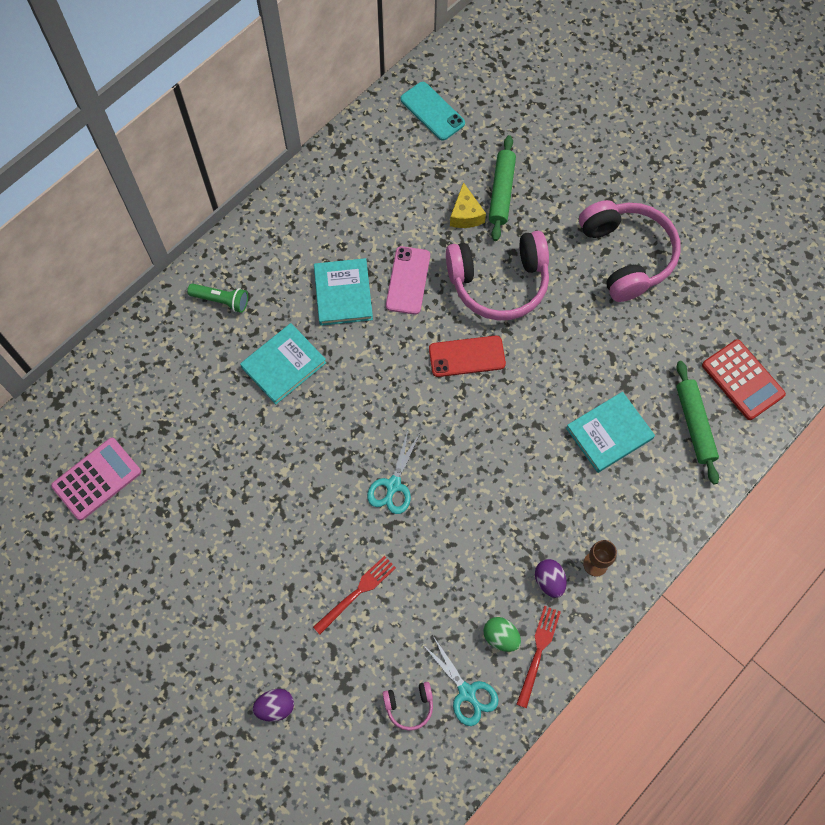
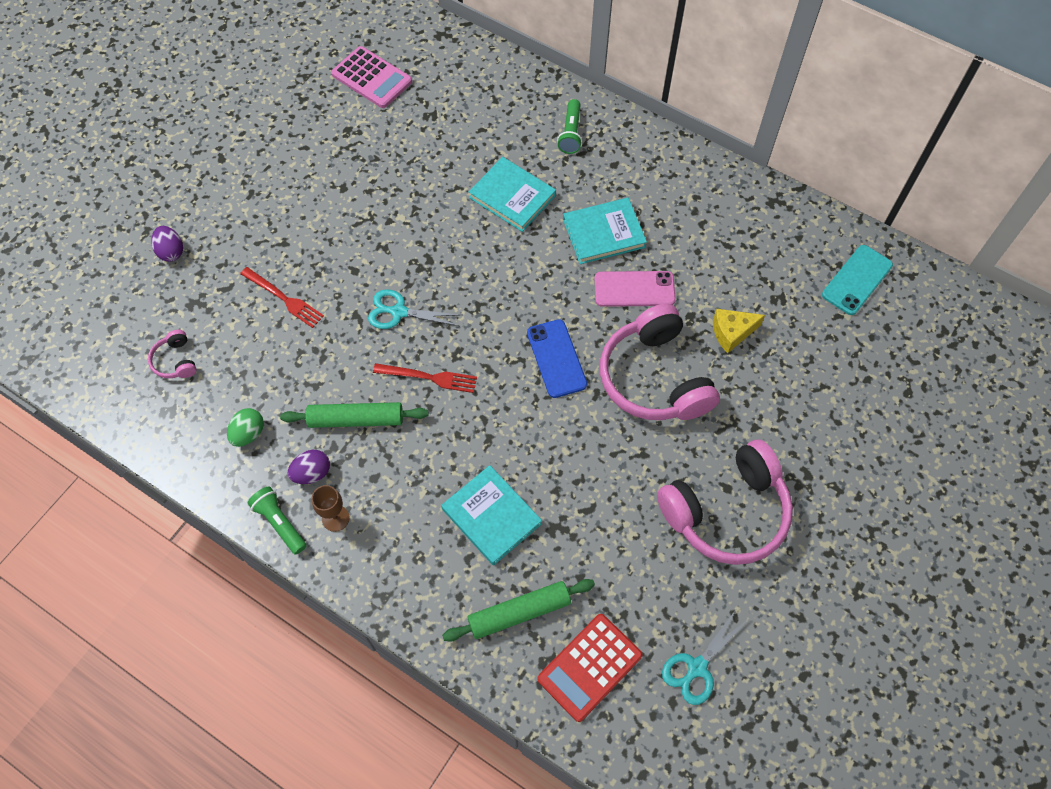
camera: 80 degrees right, 5 degrees down
turquoise scissors [422,636,499,726] -> turquoise scissors moved to [662,610,748,705]
red phone [429,336,506,377] -> blue phone [527,319,587,398]
green rolling pin [489,135,516,241] -> green rolling pin moved to [280,402,428,428]
red fork [516,606,561,708] -> red fork moved to [373,363,477,393]
none -> green flashlight [248,486,306,555]

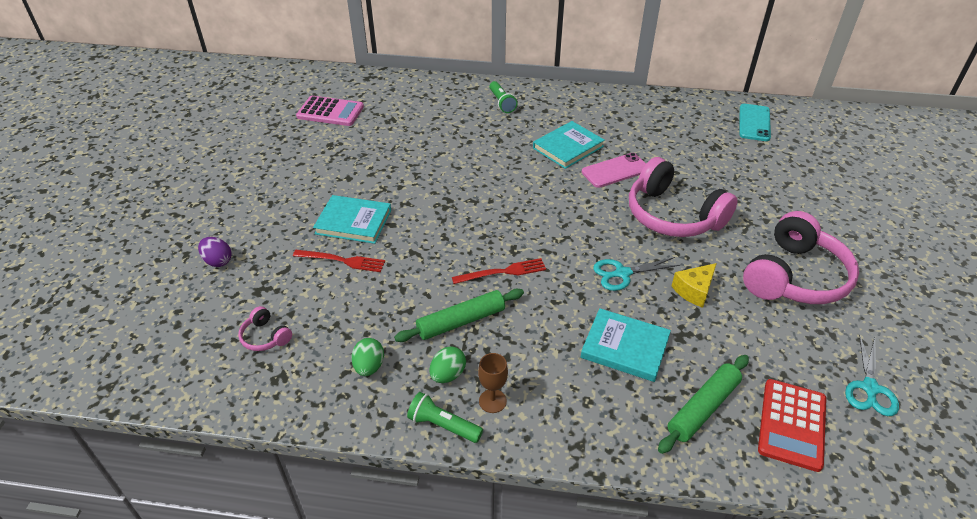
camera: 25 degrees left, 20 degrees down
purple egg [287,450,330,484] -> green egg [430,346,466,383]
turquoise scissors [368,289,461,329] -> turquoise scissors moved to [593,257,681,291]
turquoise book [469,157,556,232] -> turquoise book moved to [313,195,391,244]
blue phone [527,319,587,398] -> none
yellow cheese [713,309,765,353] -> yellow cheese moved to [672,263,717,308]

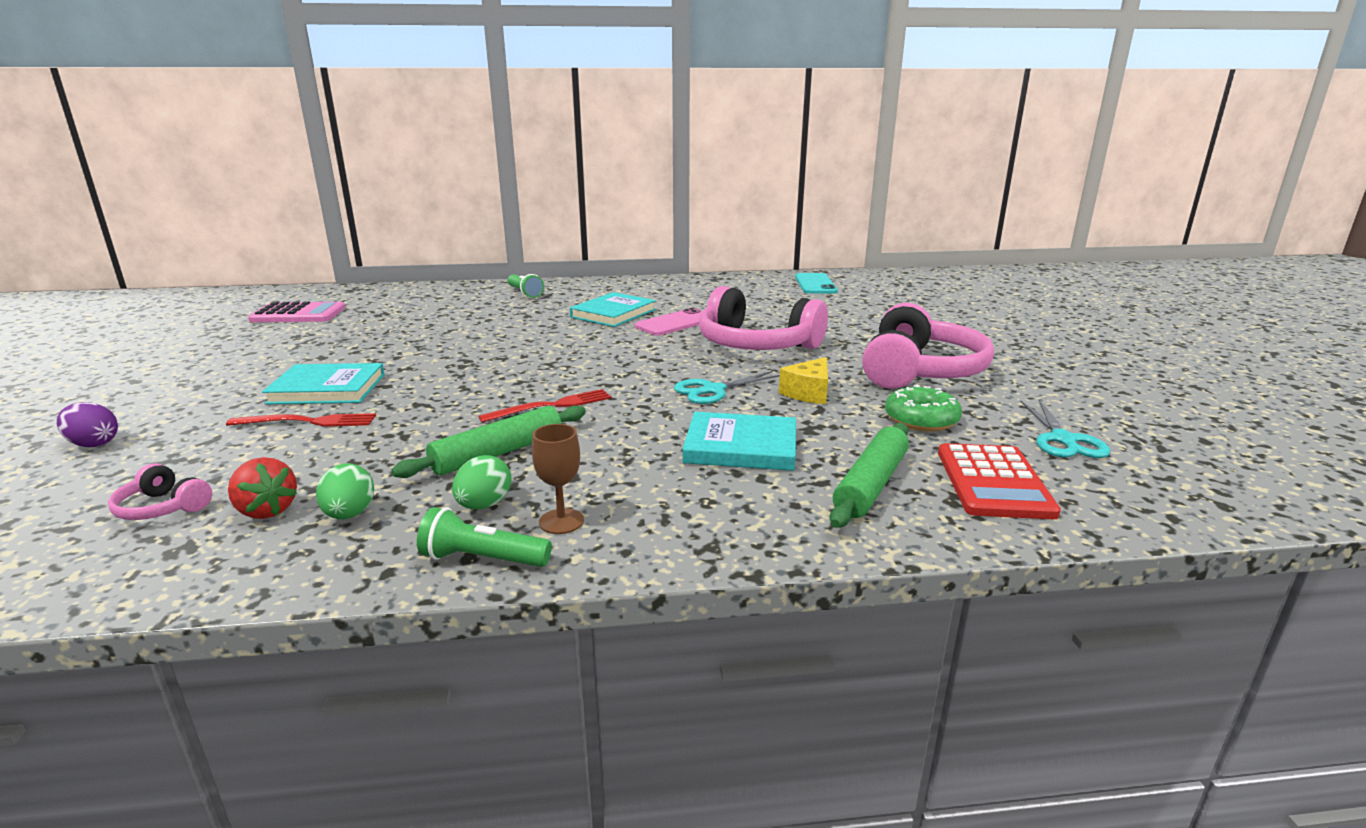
camera: 15 degrees left, 20 degrees down
none -> red strawberry [228,457,297,519]
none -> green donut [885,384,962,431]

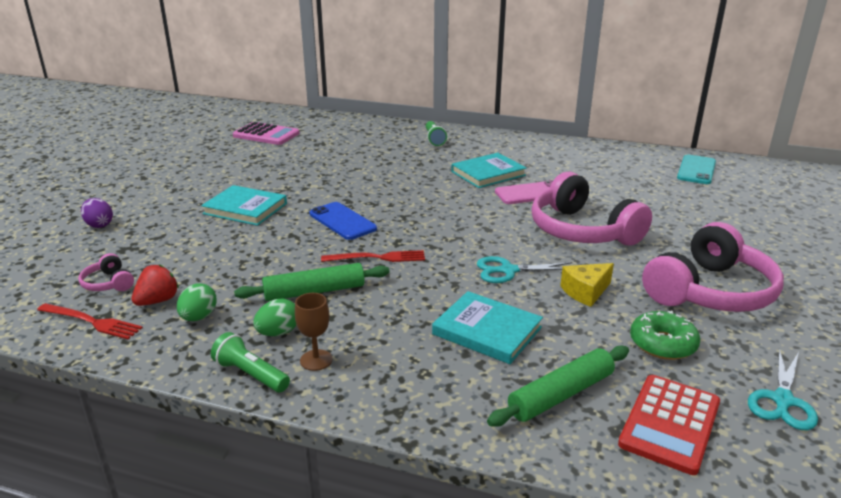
camera: 25 degrees right, 5 degrees up
red fork [226,413,376,427] -> red fork moved to [37,303,143,339]
red strawberry [228,457,297,519] -> red strawberry turned 120 degrees counterclockwise [131,265,179,306]
none -> blue phone [309,202,377,240]

